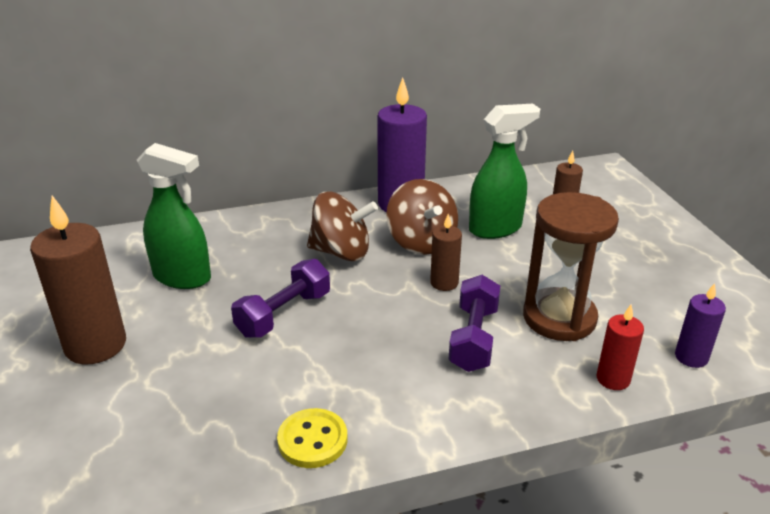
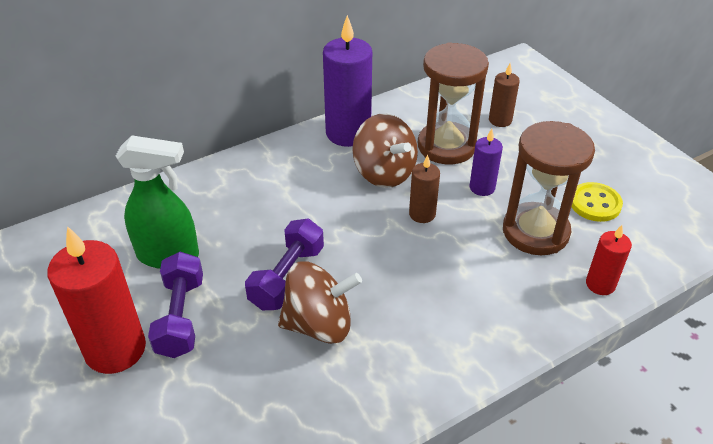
camera: 15 degrees left, 10 degrees up
brown candle [30,196,126,365] -> red candle [47,226,146,374]
yellow button [277,408,348,468] -> yellow button moved to [571,182,623,222]
brown spinning top [307,191,378,261] -> brown spinning top moved to [278,261,362,344]
purple dumbbell [448,275,500,372] -> purple dumbbell moved to [148,252,203,358]
green spray bottle [469,104,540,239] -> brown hourglass [418,42,489,164]
purple candle [675,283,726,368] -> purple candle moved to [469,129,503,196]

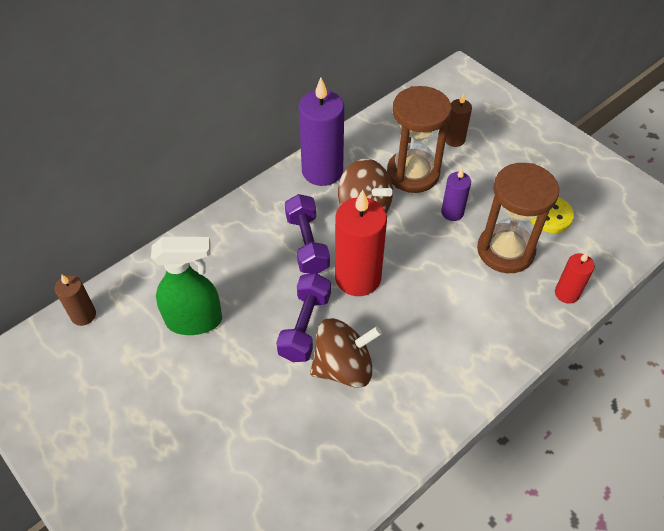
camera: 10 degrees left, 10 degrees up
red candle [47,226,146,374] -> red candle moved to [335,190,387,296]
purple dumbbell [148,252,203,358] -> purple dumbbell moved to [285,194,330,274]
brown candle [409,155,440,223] -> brown candle moved to [55,274,96,326]

